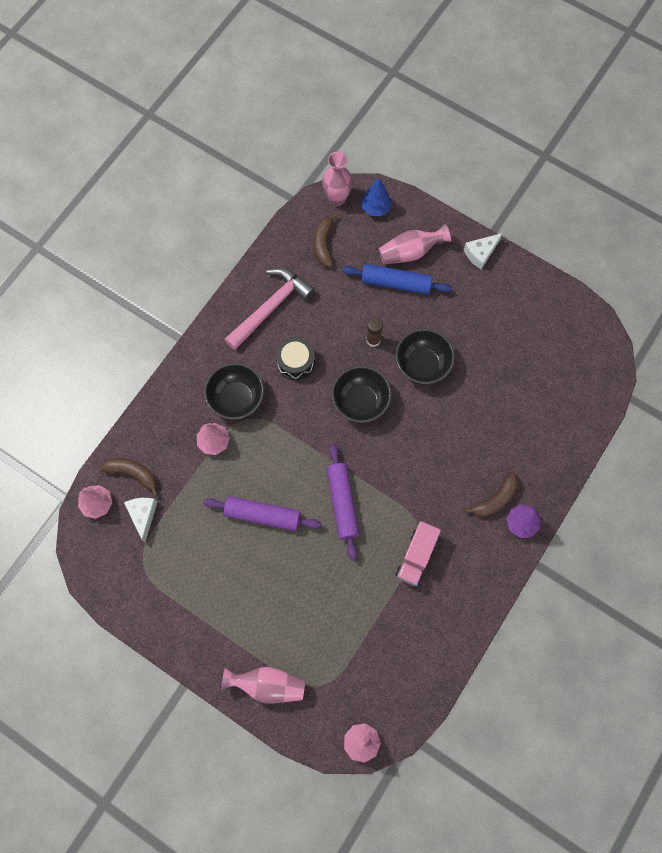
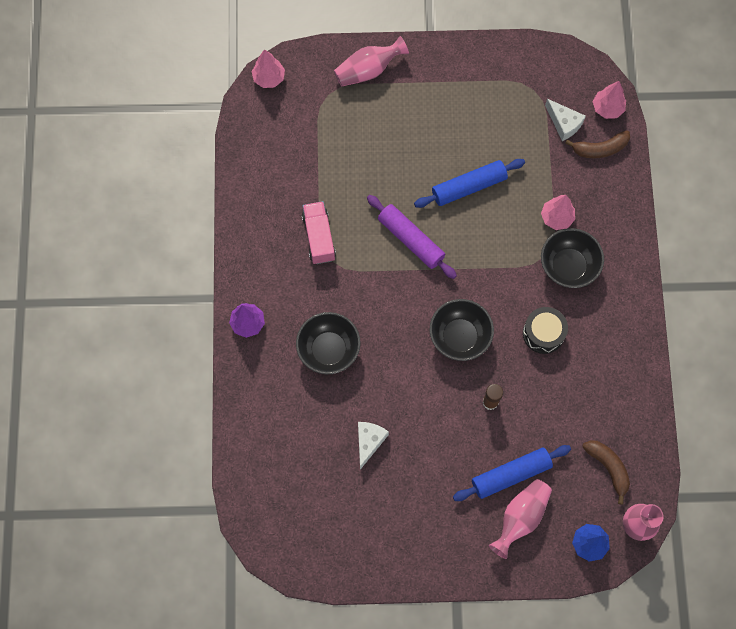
camera: 145 degrees right, 0 degrees up
purple rolling pin [203,496,321,531] -> blue rolling pin [414,159,525,208]
pink hammer [224,268,315,350] -> none
black bowl [395,329,455,384] -> black bowl moved to [296,312,360,374]
white cheese [464,233,503,269] -> white cheese moved to [358,422,389,470]
brown banana [464,471,519,517] -> none

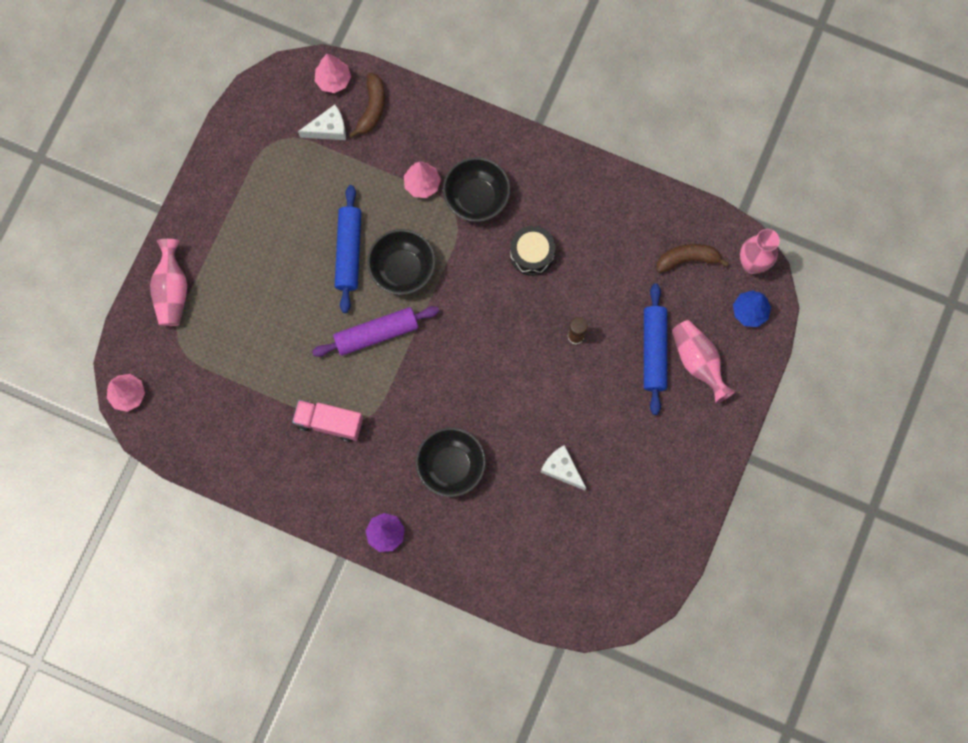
camera: 65 degrees left, 5 degrees up
black bowl [430,299,494,361] -> black bowl moved to [367,229,436,295]

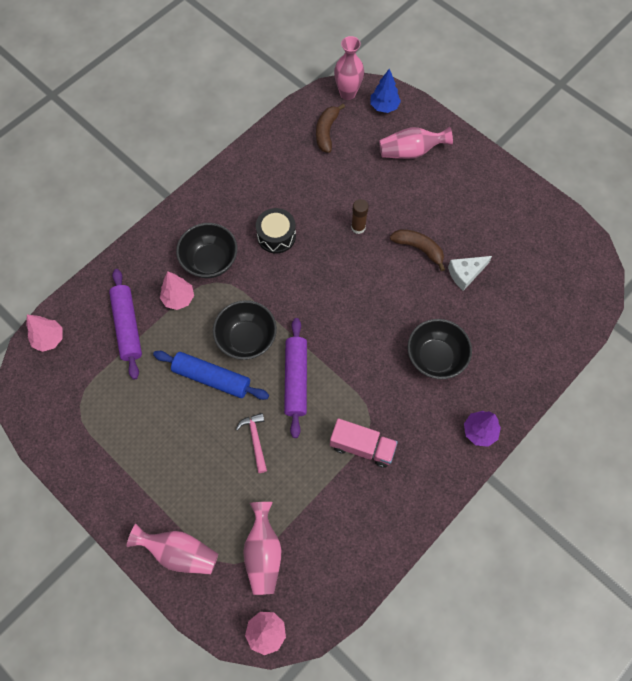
camera: 70 degrees left, 10 degrees down
pink truck [292,400,363,442] -> pink truck turned 105 degrees counterclockwise [330,418,398,468]
white cheese [298,105,346,140] -> none
brown banana [349,73,385,138] -> brown banana moved to [390,229,445,271]
blue rolling pin [644,283,667,415] -> none
none -> purple rolling pin [109,269,142,380]
none -> pink hammer [236,413,267,473]
none -> pink vase [243,502,281,595]

